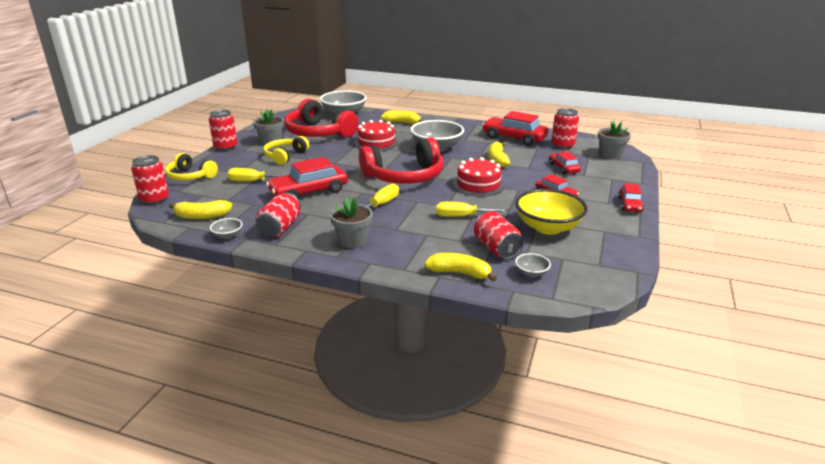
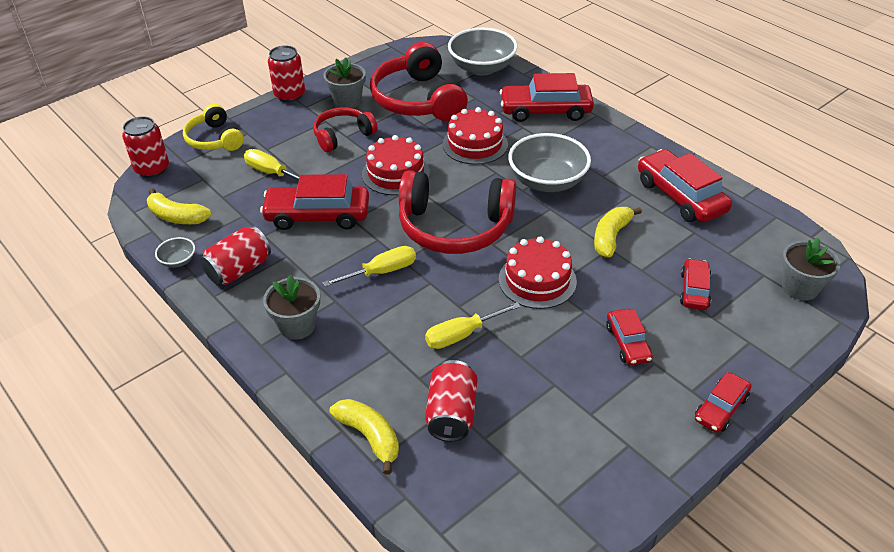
camera: 30 degrees right, 15 degrees up
yellow headphones [263,136,309,165] -> red headphones [313,107,378,152]
yellow banana [381,110,423,124] -> red car [500,73,594,122]
yellow screwdriver [436,202,509,217] -> yellow screwdriver turned 60 degrees counterclockwise [425,302,521,349]
yellow bowl [515,189,588,235] -> none
grey bowl [515,253,551,277] -> none
red can [551,108,579,149] -> none
none -> red cake [362,135,430,195]

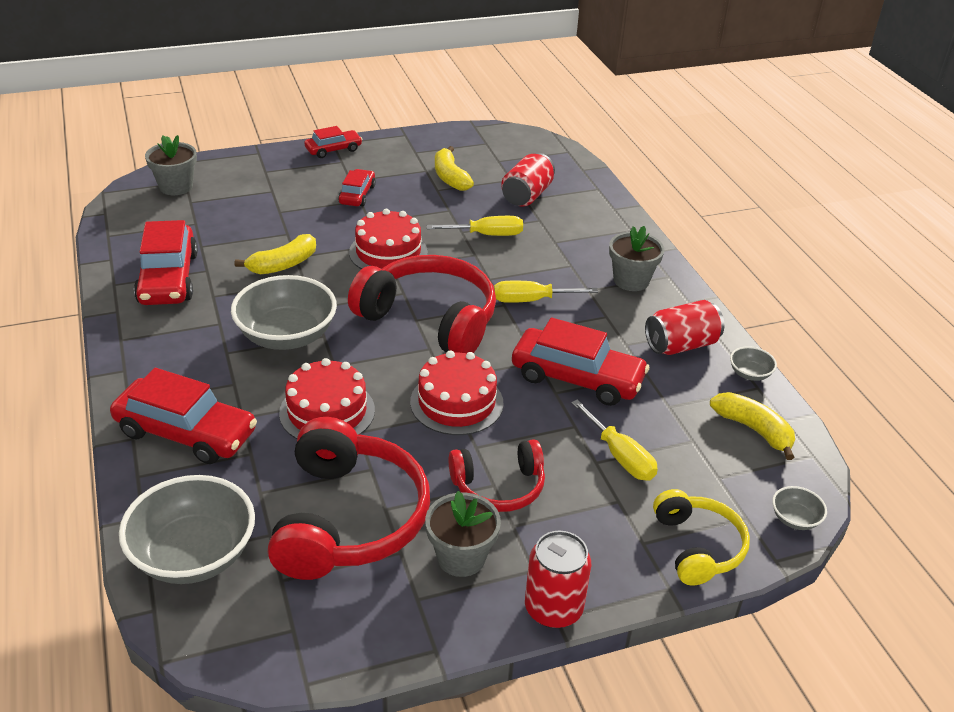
camera: 160 degrees left, 5 degrees down
red can [122,116,169,178] -> grey bowl [772,486,827,530]
yellow banana [329,399,399,475] -> yellow banana moved to [435,146,474,191]
red car [680,258,711,310] -> none

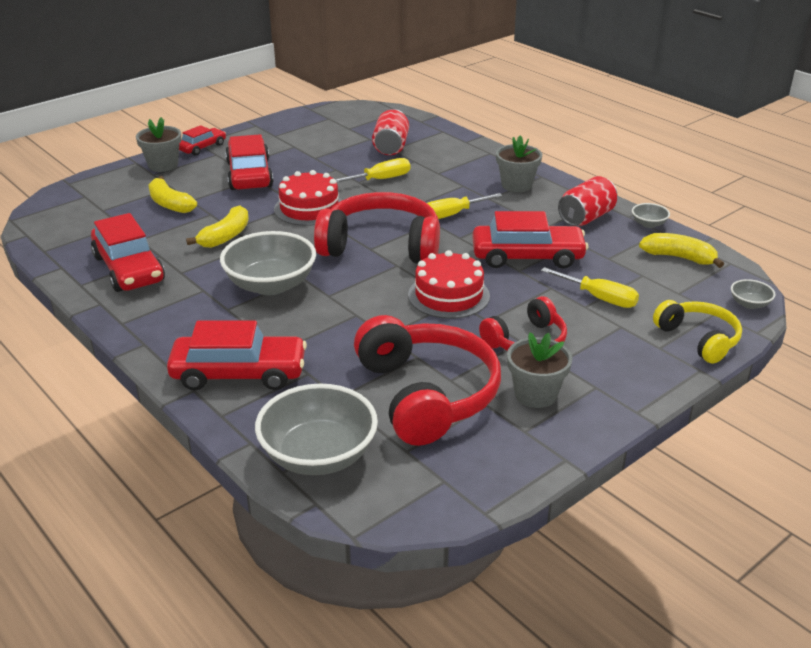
camera: 20 degrees left, 5 degrees down
grey flower pot [145,135,197,195] -> grey flower pot moved to [136,117,181,172]
red cake [279,358,375,439] -> none
red car [338,169,376,206] -> red car [225,134,274,190], size x1.79
yellow banana [435,146,474,191] -> yellow banana moved to [148,176,197,213]
red can [525,531,591,628] -> none

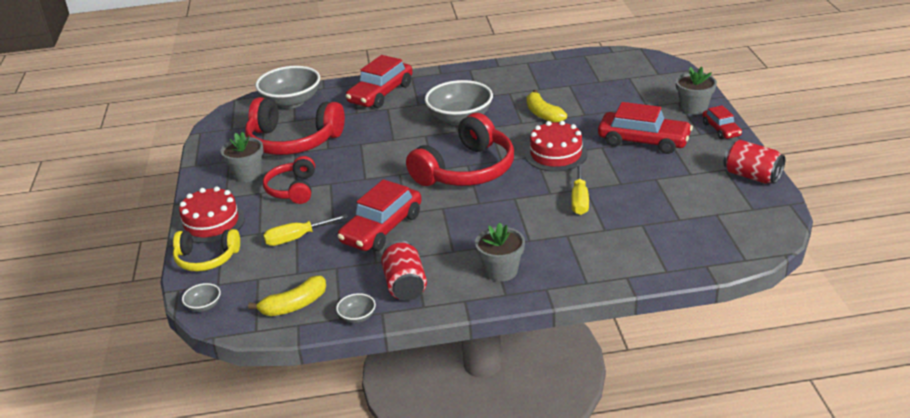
camera: 125 degrees right, 0 degrees up
red car [91,213,165,292] -> none
yellow banana [148,176,197,213] -> none
red can [372,109,409,155] -> red can moved to [724,140,785,184]
red cake [408,250,490,319] -> red cake moved to [178,186,245,243]
yellow screwdriver [427,193,502,219] -> none

